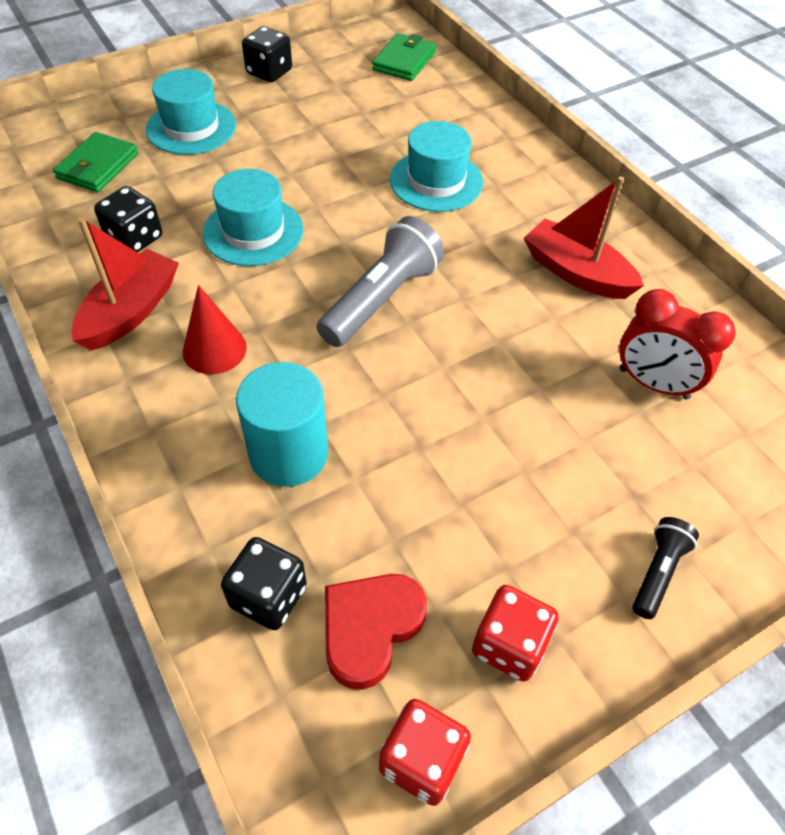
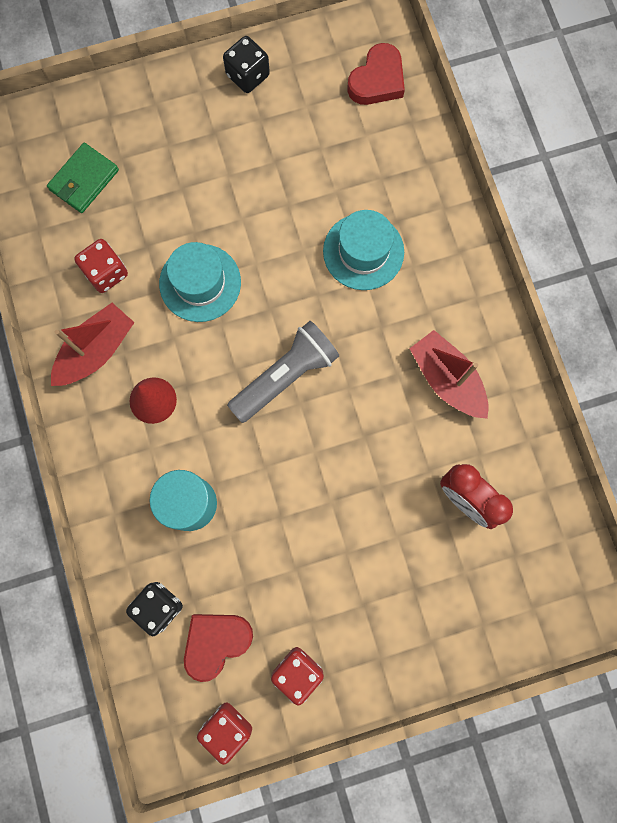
camera: 15 degrees right, 25 degrees up
black dice [94,186,162,252] -> red dice [74,239,128,293]
turquoise hat [146,69,236,155] -> none
green wallet [372,33,436,81] -> red heart [347,43,405,105]
black flashlight [632,517,699,619] -> none

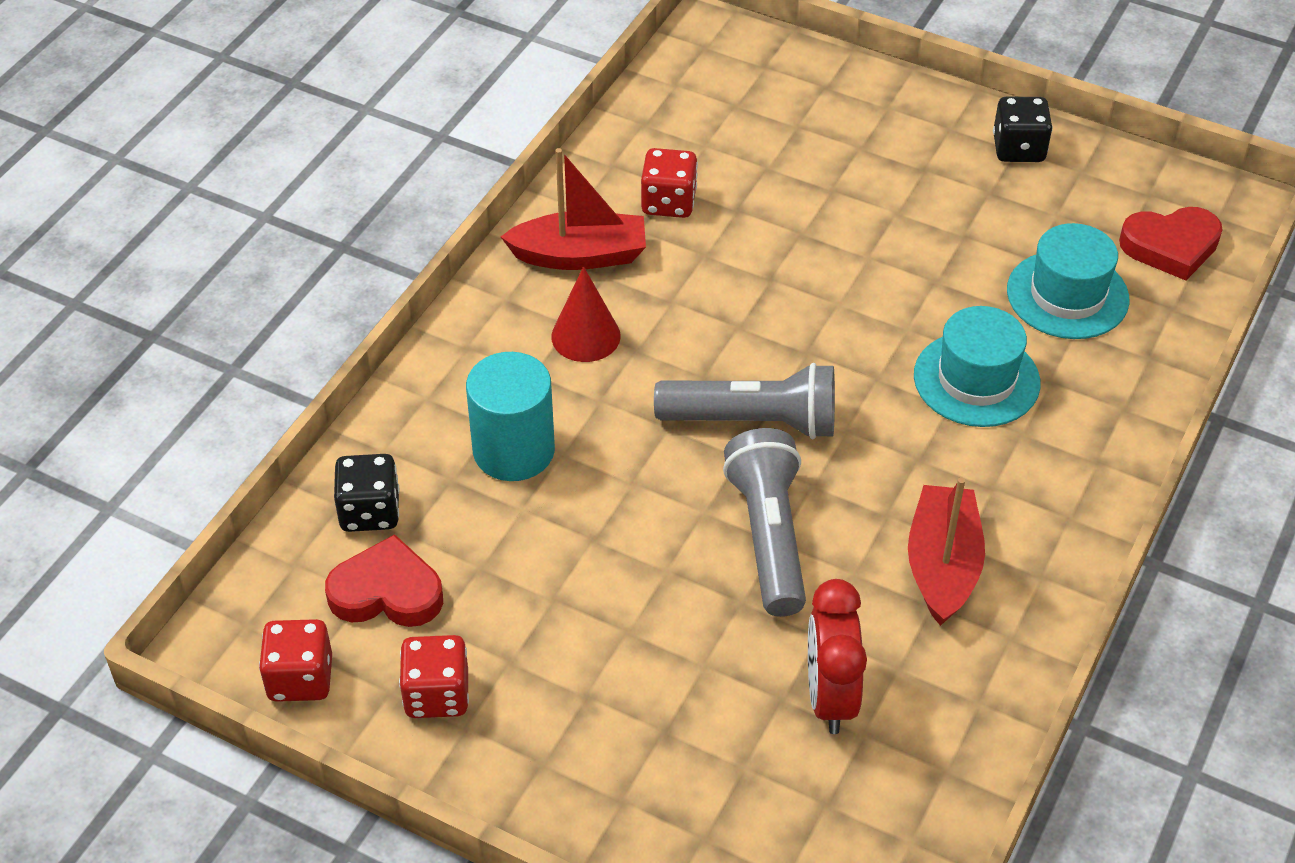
camera: 45 degrees right, 30 degrees down
green wallet [47,143,119,213] -> none
turquoise hat [159,242,241,322] -> turquoise hat moved to [1007,223,1129,339]
none -> grey flashlight [723,428,806,617]

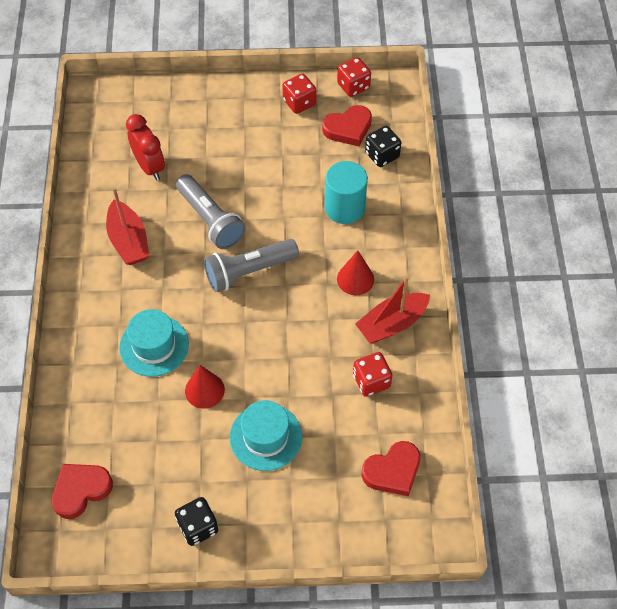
camera: 150 degrees right, 10 degrees up
turquoise hat [1007,223,1129,339] -> turquoise hat moved to [230,400,302,471]
none -> red cone [185,365,225,409]
none -> red heart [362,441,420,496]

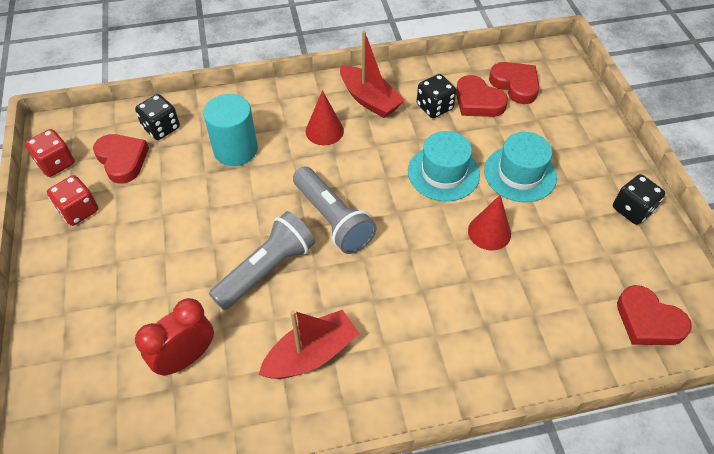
camera: 100 degrees left, 5 degrees down
turquoise hat [119,309,189,377] -> turquoise hat moved to [408,131,480,201]
red dice [353,352,392,397] -> black dice [416,74,457,118]
none -> red heart [456,75,508,117]

